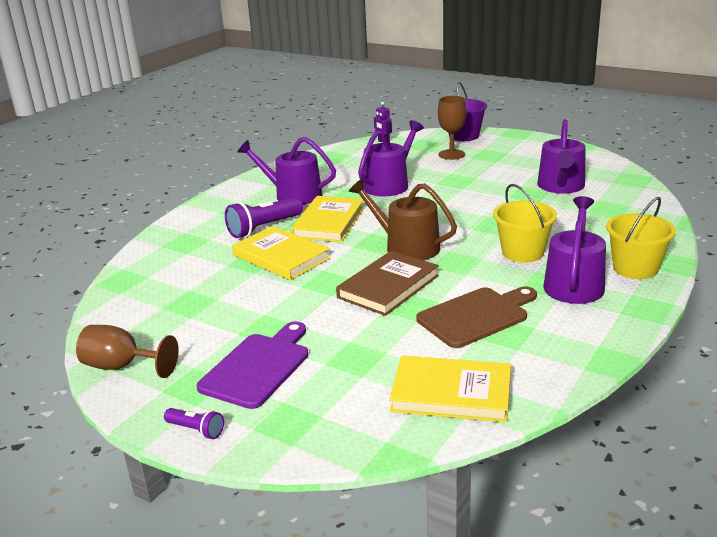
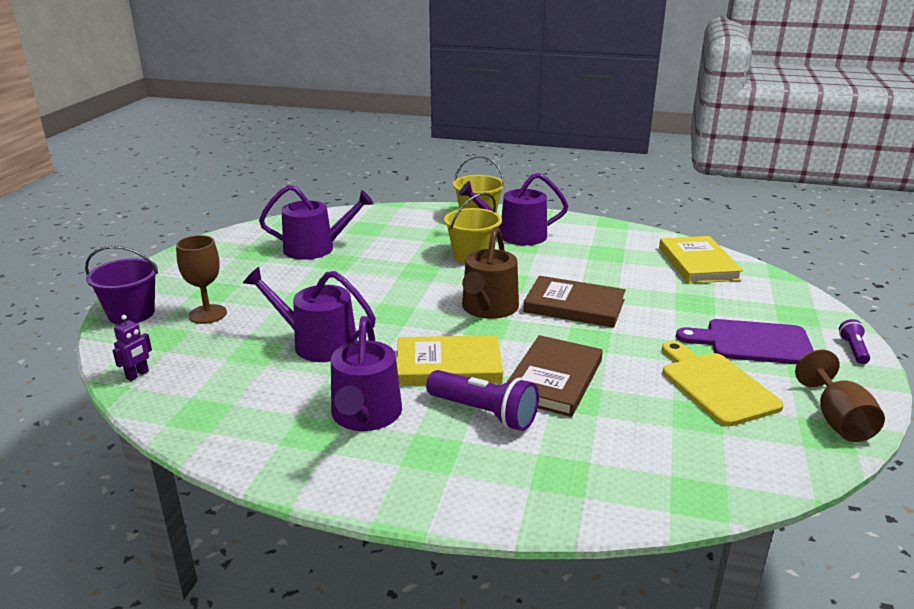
camera: 110 degrees left, 0 degrees up
yellow book [232,226,330,280] -> brown book [506,335,603,417]
brown cutting board [416,286,537,348] -> none
none -> yellow cutting board [662,341,784,426]

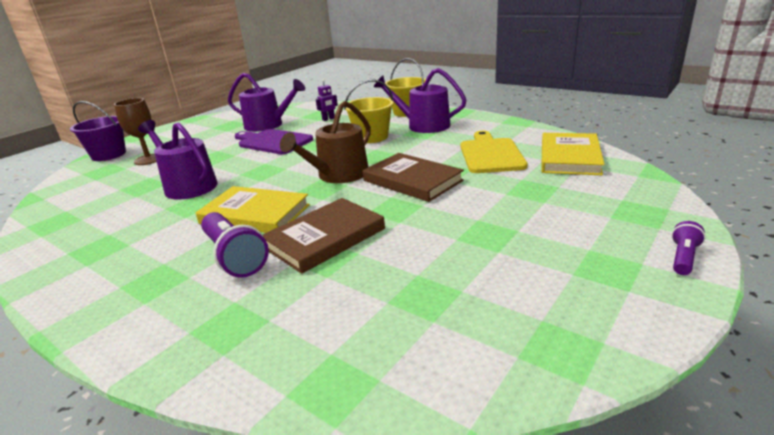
camera: 25 degrees right, 0 degrees up
purple robot [113,315,152,381] -> purple robot moved to [316,79,338,121]
purple watering can [331,316,402,431] -> none
yellow cutting board [662,341,784,426] -> yellow cutting board moved to [461,131,527,173]
purple cutting board [676,319,814,364] -> purple cutting board moved to [235,129,313,154]
brown goblet [795,350,885,442] -> none

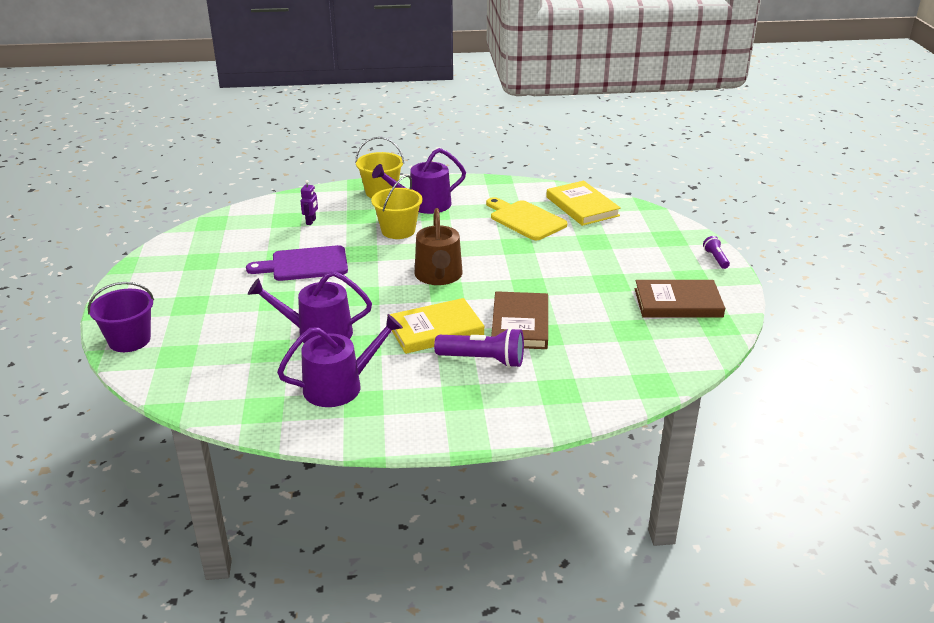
camera: 45 degrees left, 5 degrees up
brown goblet [114,98,156,165] -> none
purple watering can [228,73,305,132] -> purple watering can moved to [277,314,403,407]
brown book [363,153,464,202] -> brown book moved to [635,280,725,318]

